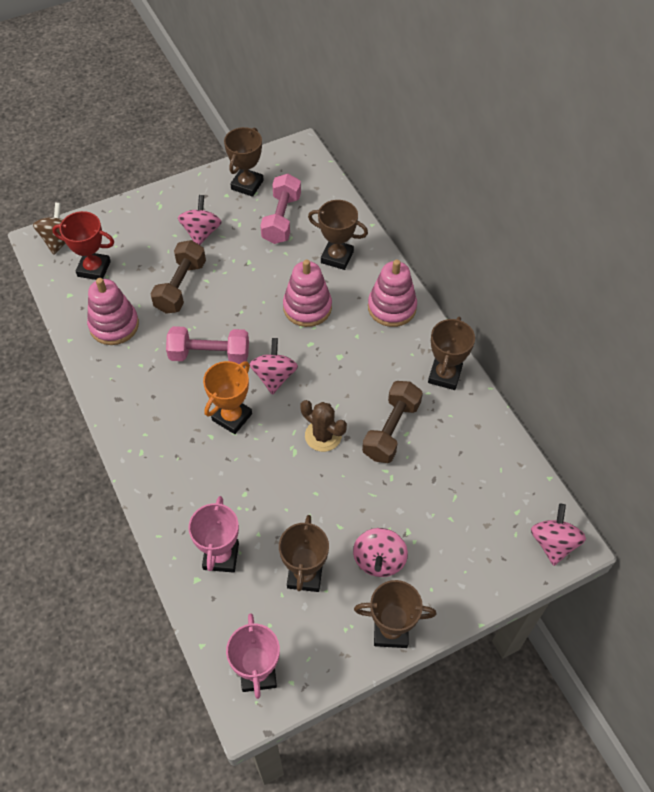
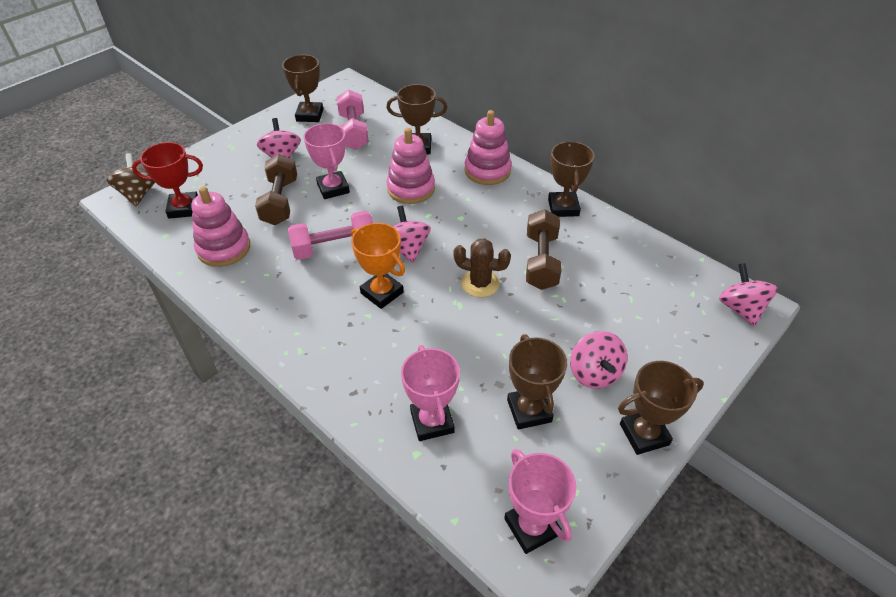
camera: 20 degrees left, 10 degrees down
orange trophy [203,361,252,434] -> orange trophy turned 60 degrees counterclockwise [351,223,405,309]
none -> pink trophy [303,123,350,199]

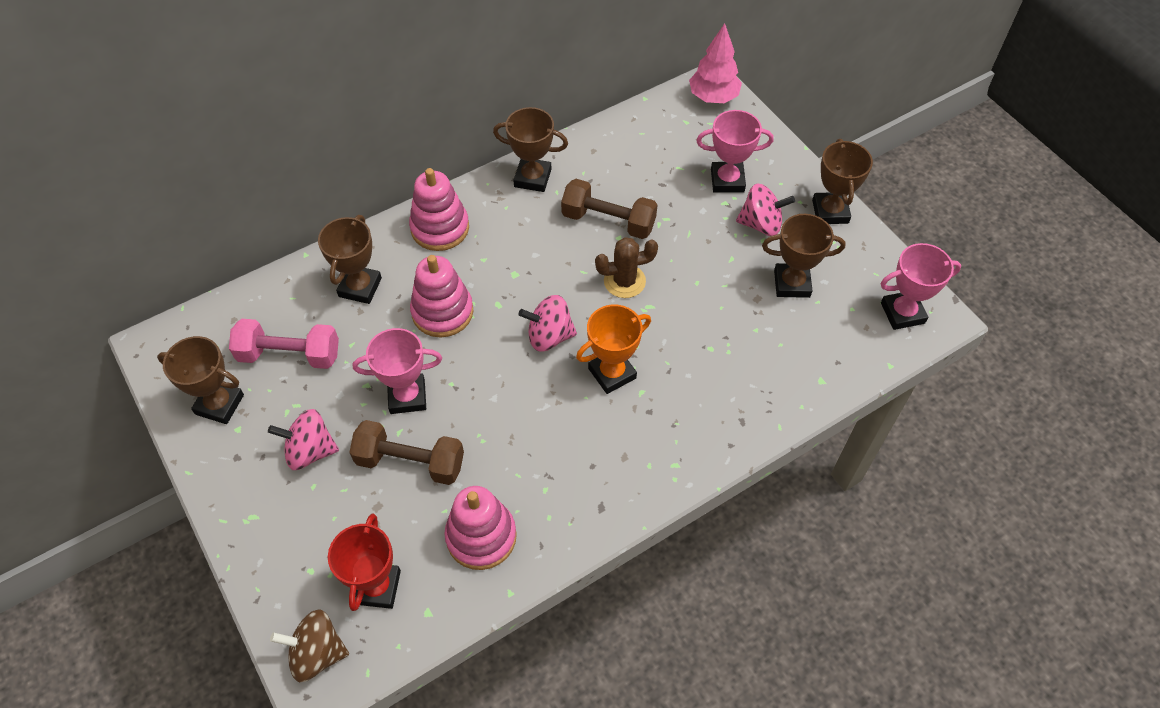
camera: 75 degrees left, 10 degrees up
pink dumbbell [288,211,373,260] -> none
pink trophy [401,345,460,441] -> pink trophy moved to [696,110,774,193]
brown cactus [453,238,511,297] -> brown cactus turned 45 degrees clockwise [595,237,658,298]
pink spinning top [719,263,778,326] -> pink tree [689,23,742,103]

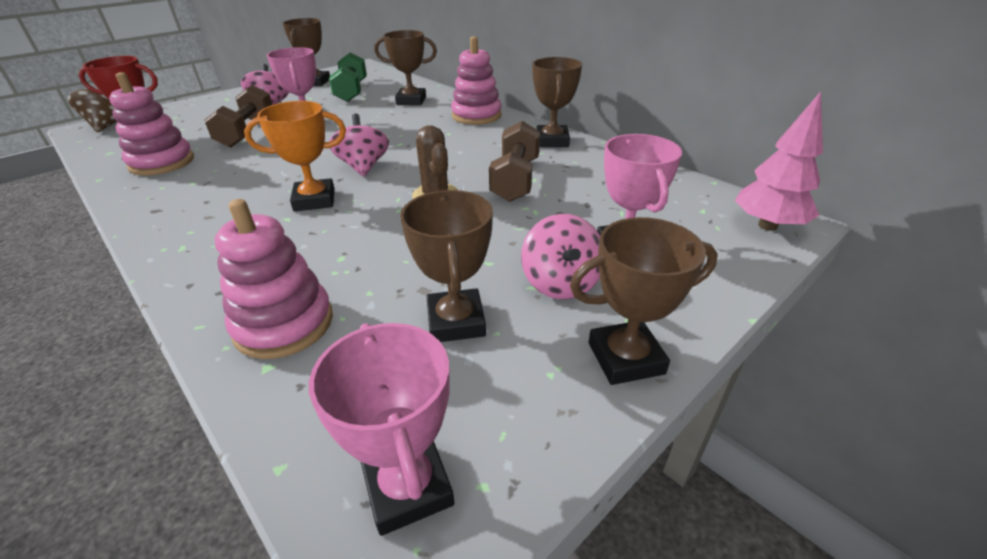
camera: 80 degrees right, 20 degrees down
pink dumbbell [229,319,339,369] -> green dumbbell [329,52,367,102]
pink stacking toy [410,255,474,337] -> pink stacking toy moved to [215,199,333,359]
orange trophy [576,305,651,394] -> orange trophy turned 60 degrees counterclockwise [244,101,346,212]

